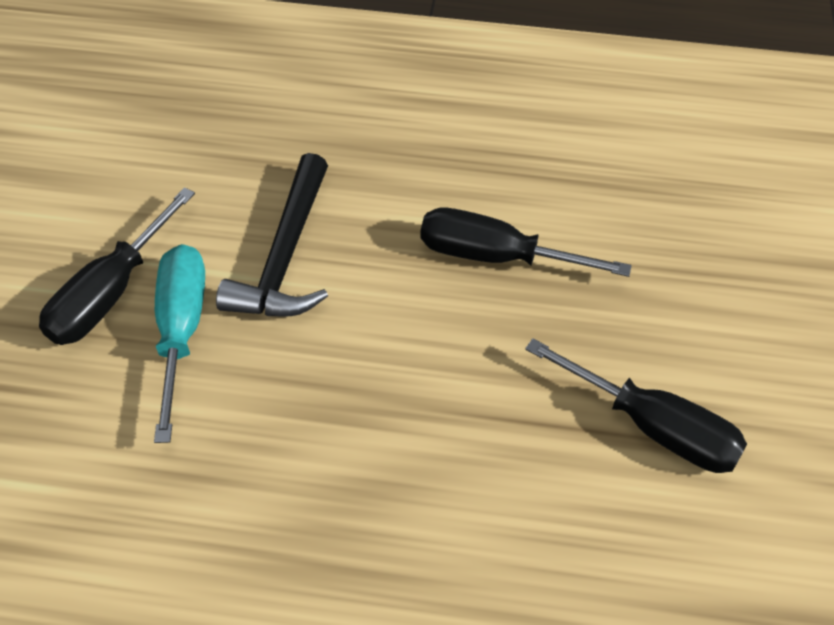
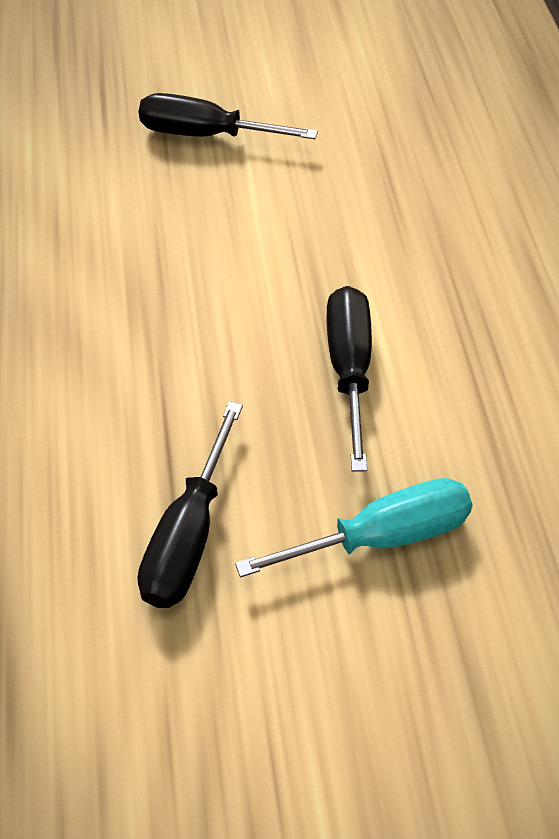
camera: 75 degrees right, 0 degrees up
turquoise screwdriver [154,244,205,443] -> turquoise screwdriver moved to [235,478,473,577]
black hammer [216,153,328,317] -> none

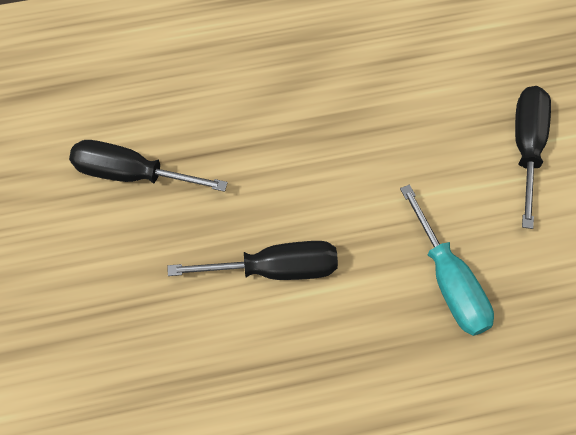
camera: 85 degrees right, 10 degrees up
turquoise screwdriver [235,478,473,577] -> turquoise screwdriver moved to [400,184,494,336]

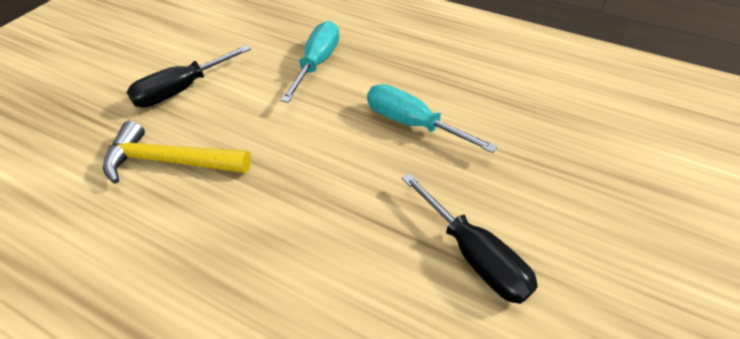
camera: 140 degrees left, 15 degrees down
black screwdriver [168,241,338,280] -> turquoise screwdriver [367,84,497,153]
none -> yellow hammer [103,121,251,184]

